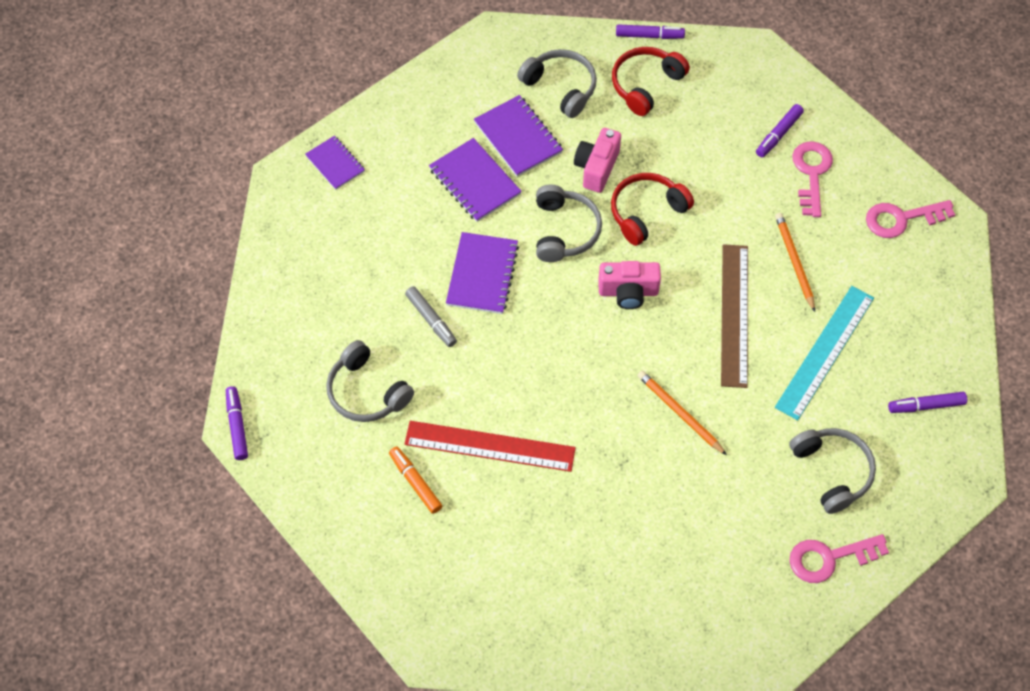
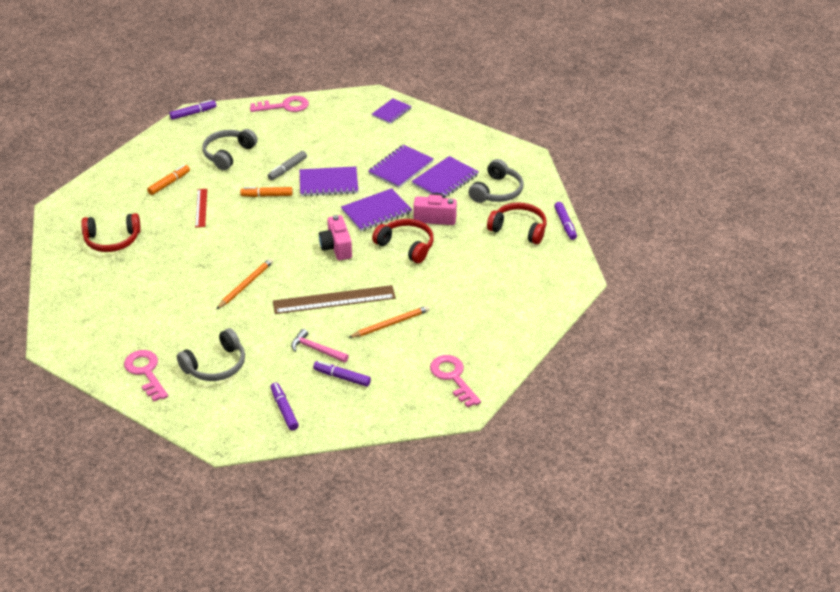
camera: 75 degrees right, 20 degrees down
red ruler [404,421,576,472] -> red ruler [195,189,207,227], size x0.55
grey headphones [536,185,602,262] -> purple notebook [341,188,412,231]
purple marker [756,104,804,157] -> purple marker moved to [313,361,371,387]
turquoise ruler [775,286,874,420] -> pink hammer [291,329,349,363]
pink key [792,141,833,217] -> pink key moved to [250,96,309,112]
none -> red headphones [81,213,141,252]
none -> orange marker [240,187,293,197]

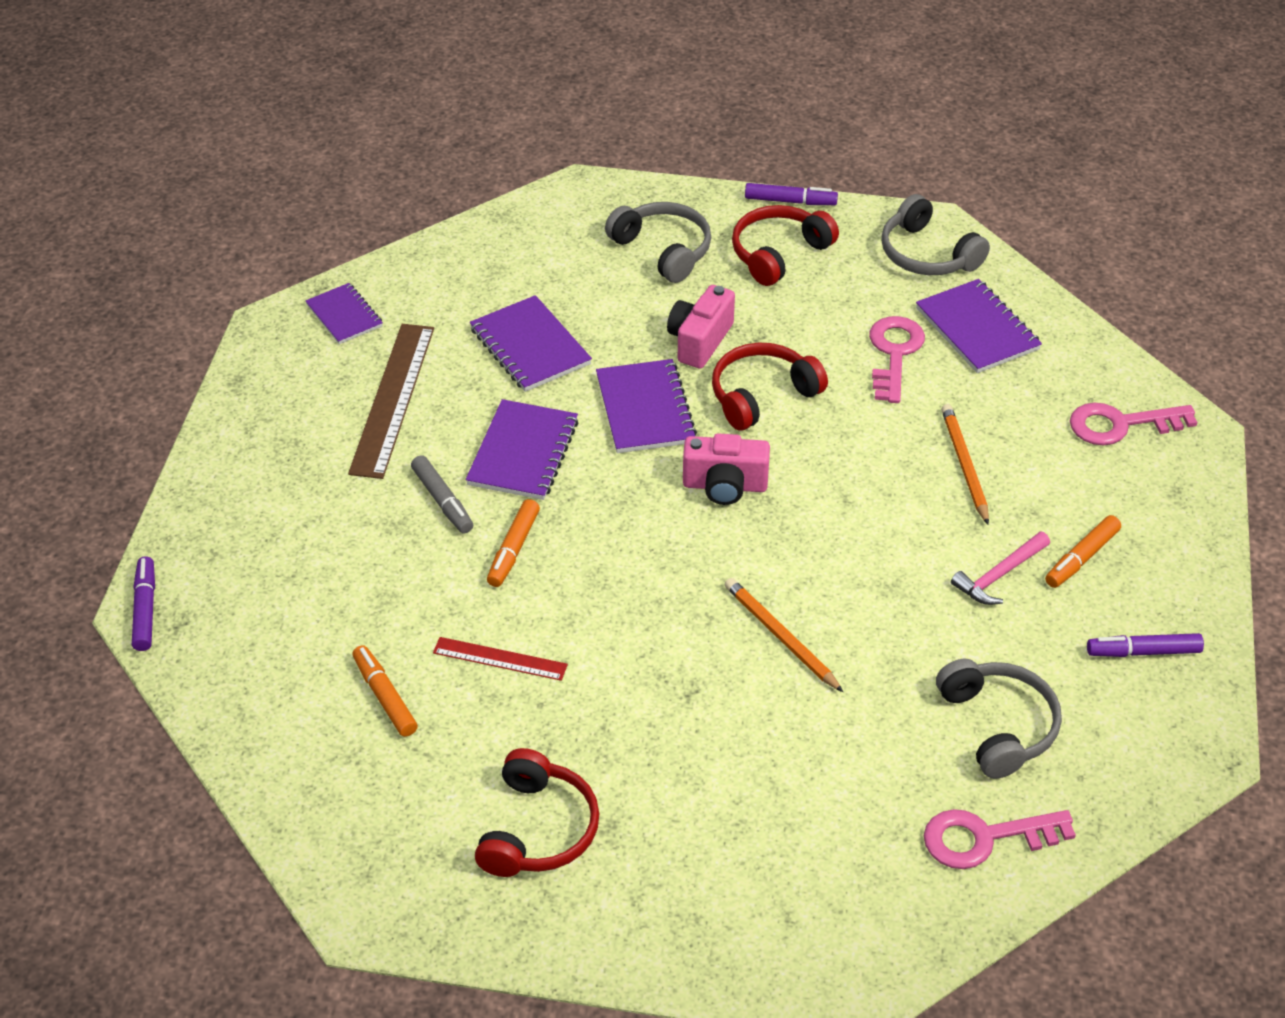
camera: 70 degrees left, 5 degrees up
grey headphones [202,129,258,170] -> grey headphones moved to [881,194,990,275]
pink key [250,96,309,112] -> pink key moved to [869,316,925,403]
brown ruler [273,285,396,314] -> brown ruler moved to [348,324,434,479]
purple marker [313,361,371,387] -> orange marker [1045,515,1121,588]
purple notebook [412,156,479,198] -> purple notebook moved to [916,279,1042,373]

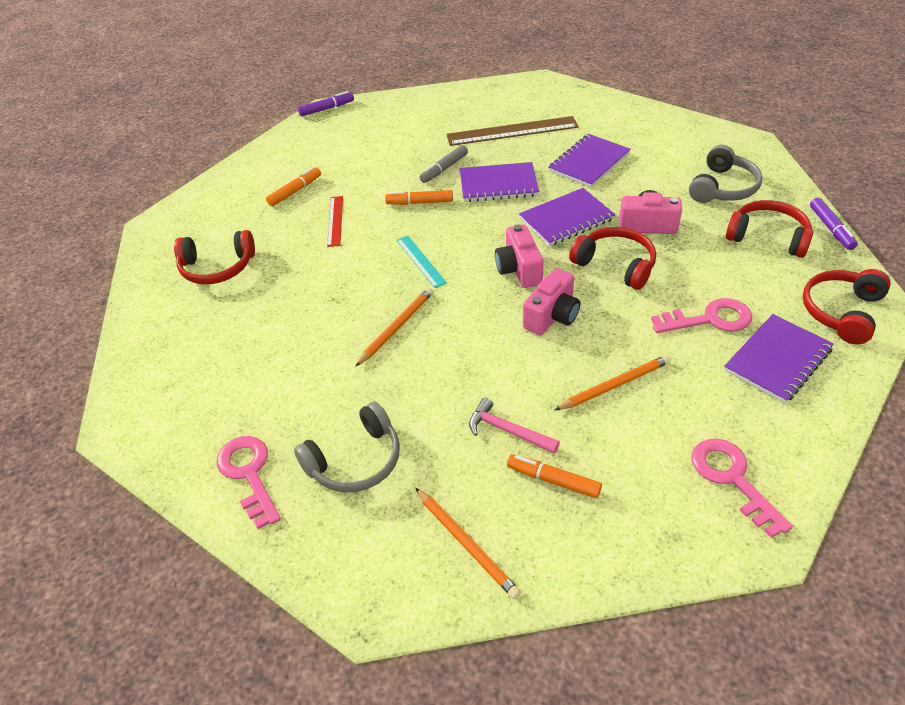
camera: 75 degrees right, 0 degrees up
purple notebook [305,283,383,344] -> none
grey headphones [881,194,990,275] -> red headphones [803,269,891,344]
purple marker [1087,633,1204,657] -> orange pencil [416,488,521,599]
none -> turquoise ruler [396,236,447,288]
none -> pink camera [523,268,580,335]

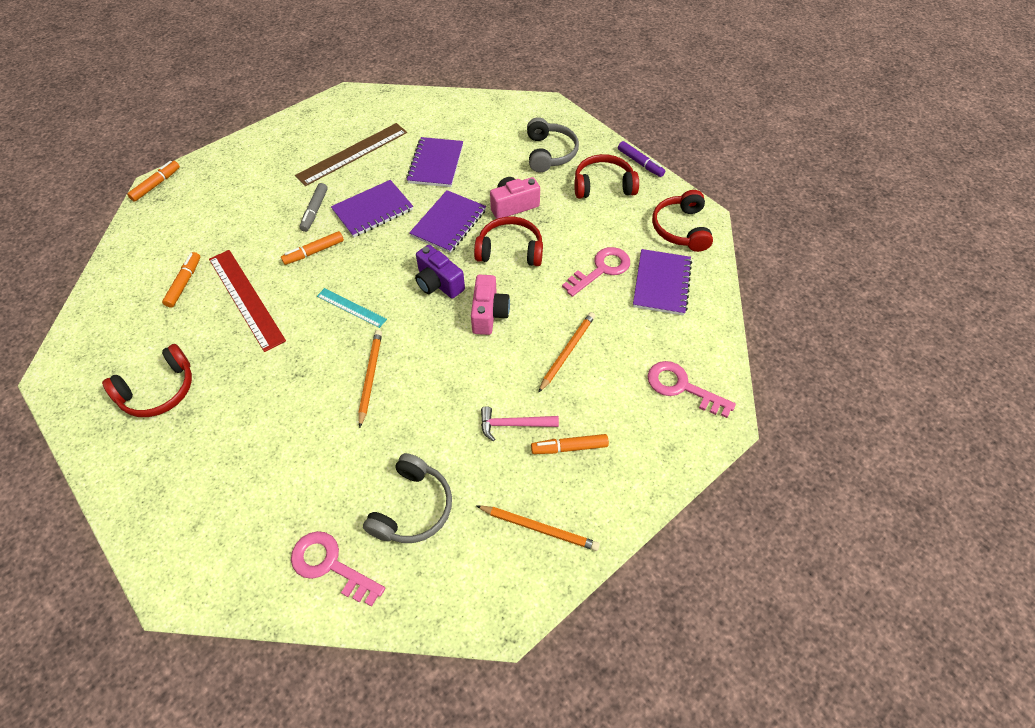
camera: 35 degrees left, 10 degrees up
purple marker [298,91,354,117] -> orange marker [127,161,180,202]
red ruler [327,196,343,247] -> red ruler [209,250,286,352], size x1.82
pink camera [495,224,544,288] -> purple camera [415,245,465,298]

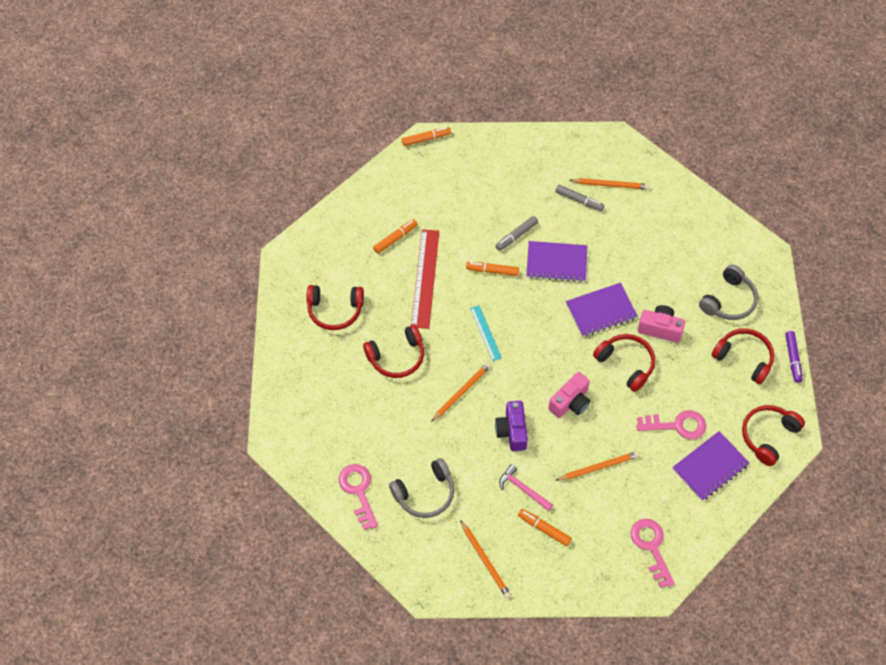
camera: 40 degrees right, 5 degrees up
brown ruler [295,123,407,186] -> grey marker [555,185,604,211]
purple notebook [406,137,463,187] -> none
purple camera [415,245,465,298] -> purple camera moved to [495,401,528,451]
none -> red headphones [363,325,424,378]
none -> orange pencil [569,178,649,189]

